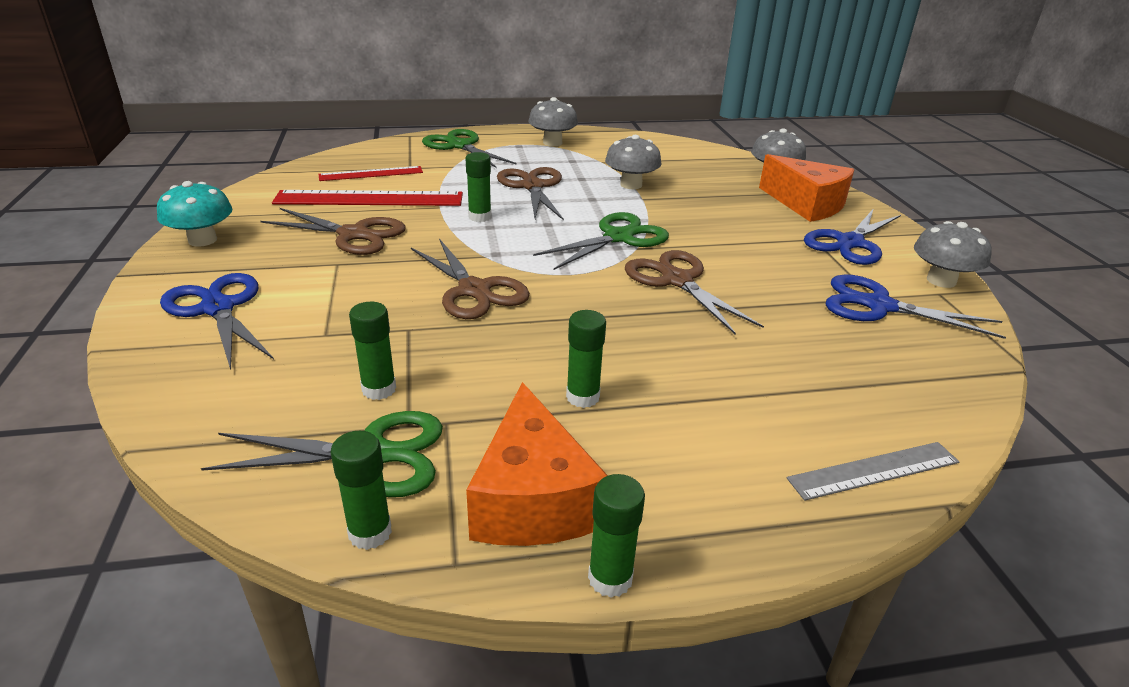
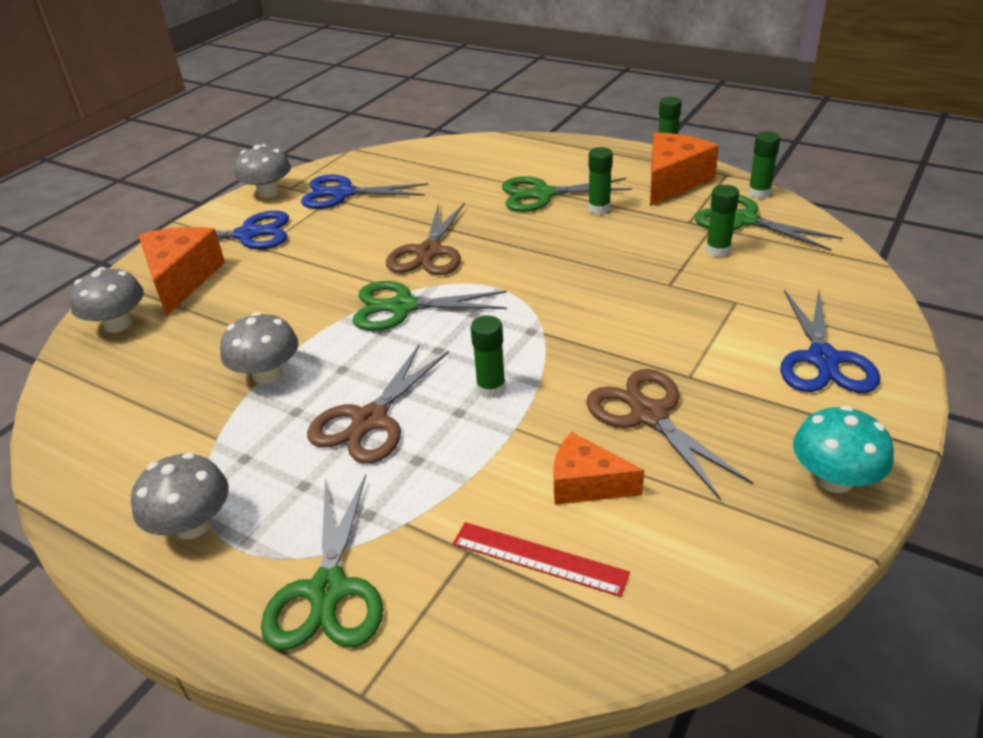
camera: 135 degrees left, 5 degrees up
red ruler [272,190,463,206] -> orange cheese [553,432,644,505]
brown scissors [411,239,530,319] -> none
grey ruler [787,442,959,501] -> none
blue scissors [825,274,1006,339] -> blue scissors turned 120 degrees clockwise [301,175,428,209]
none -> green scissors [502,176,632,212]

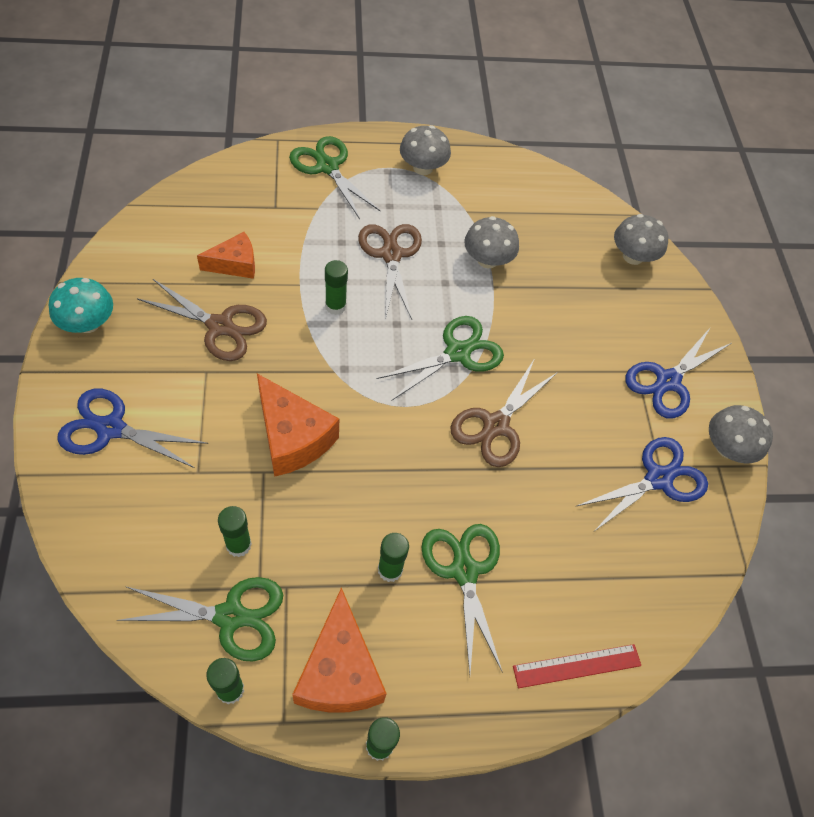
camera: 135 degrees right, 20 degrees up
orange cheese [138,227,225,316] -> orange cheese moved to [257,374,339,477]
brown scissors [386,203,465,275] -> brown scissors turned 120 degrees counterclockwise [451,358,558,467]
red ruler [453,522,630,597] -> red ruler moved to [513,644,641,688]
green scissors [502,176,632,212] -> green scissors turned 60 degrees counterclockwise [421,524,503,674]
blue scissors [780,290,881,393] -> blue scissors turned 45 degrees counterclockwise [57,389,208,468]

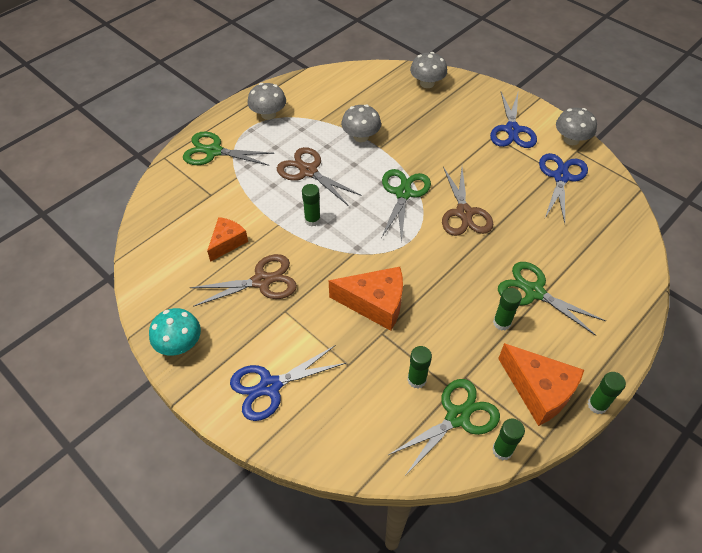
camera: 35 degrees left, 5 degrees down
red ruler [513,644,641,688] -> none

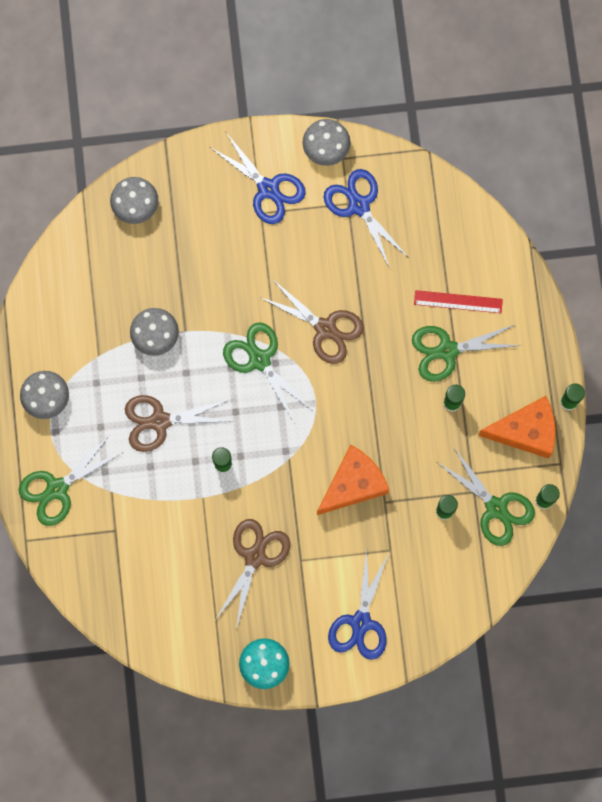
camera: 50 degrees left, 25 degrees up
orange cheese [207,217,248,262] -> none
green scissors [388,379,500,476] -> green scissors turned 135 degrees clockwise [437,448,535,546]
none -> red ruler [414,290,503,313]

